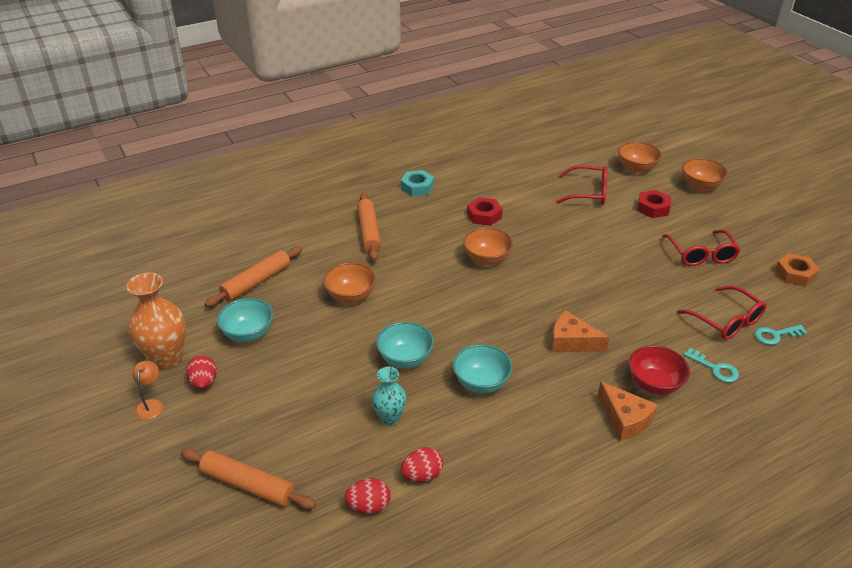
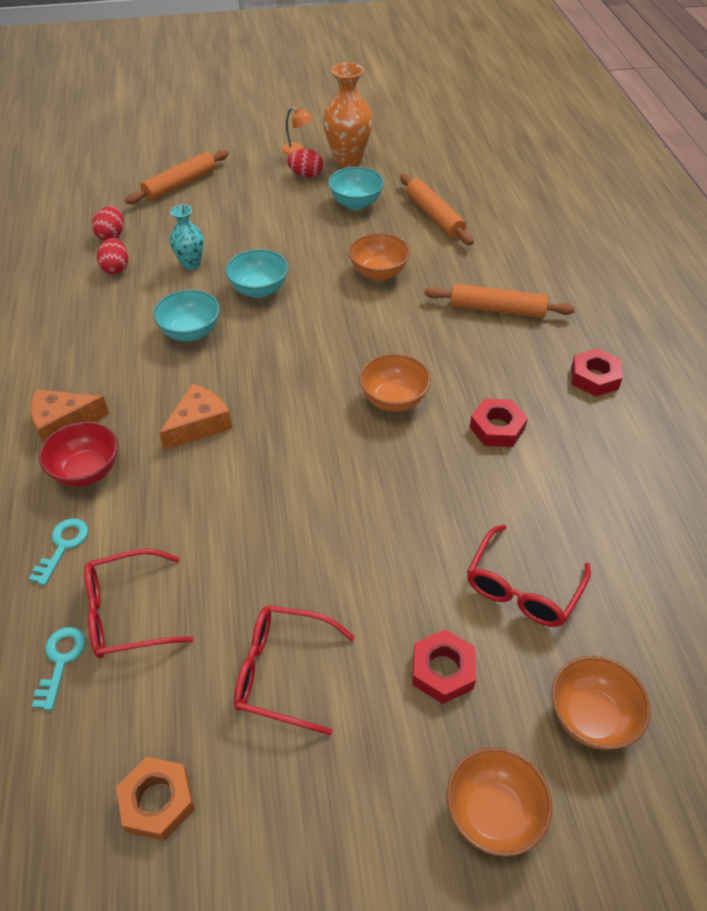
camera: 110 degrees right, 10 degrees up
turquoise nut [401,170,434,197] -> red nut [571,348,623,397]
turquoise key [683,348,739,382] -> turquoise key turned 135 degrees clockwise [29,518,88,586]

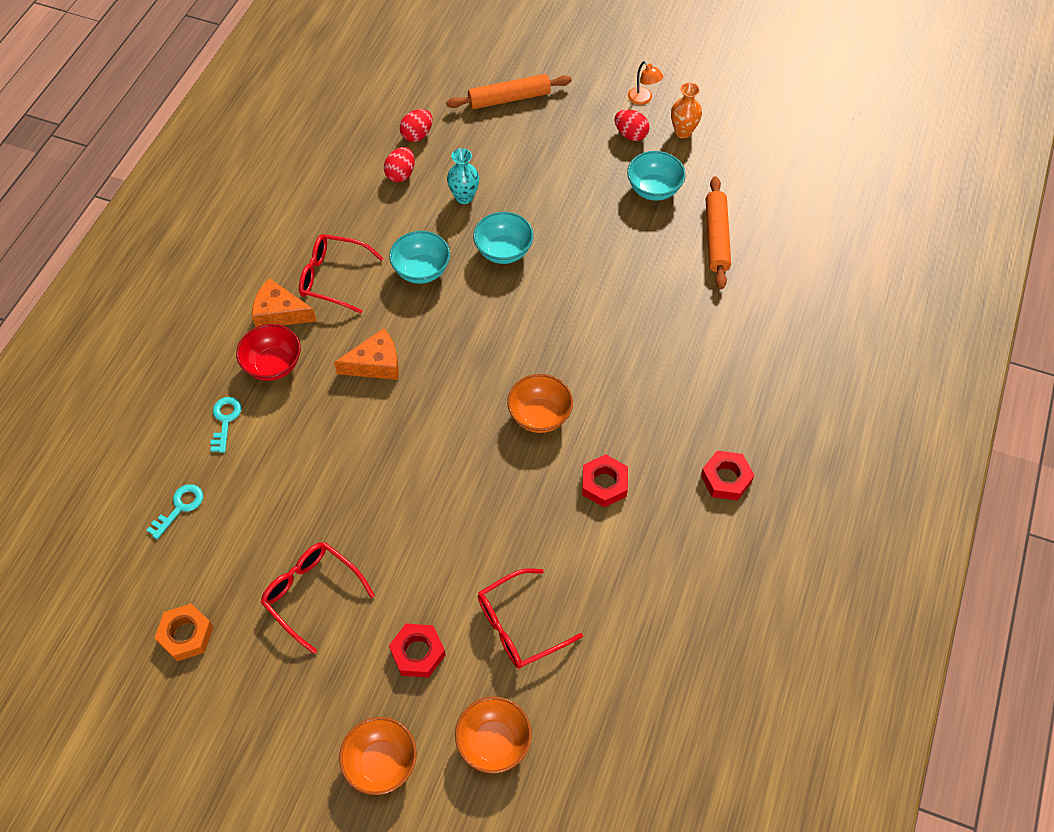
camera: 30 degrees right, 10 degrees up
turquoise key [29,518,88,586] -> turquoise key turned 45 degrees counterclockwise [210,397,242,453]
red glasses [84,549,193,658] -> red glasses moved to [299,234,384,313]
orange vase [323,63,373,167] -> orange vase [671,82,702,139], size x0.60
orange bowl [349,233,410,281] -> none
orange rolling pin [425,284,575,318] -> none

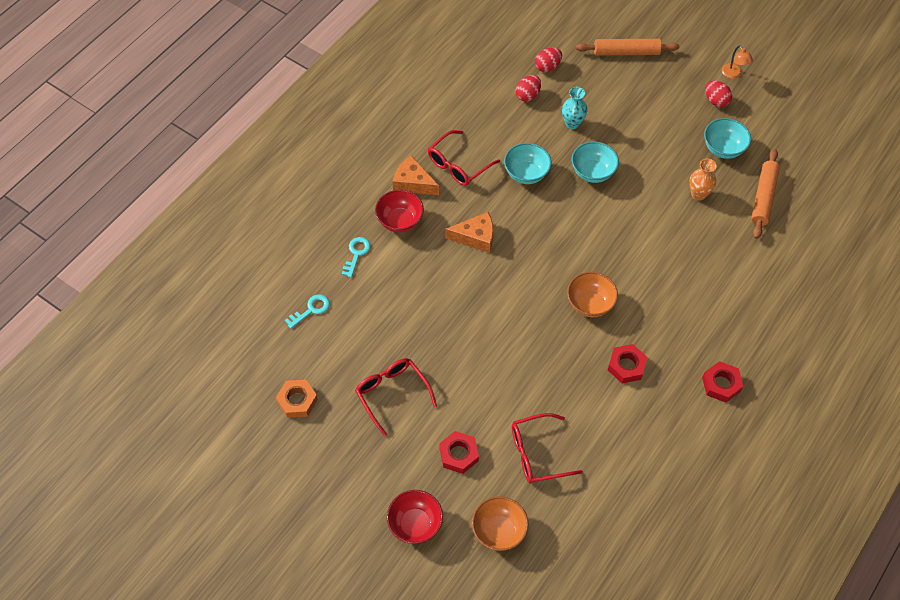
camera: 15 degrees right, 0 degrees up
red glasses [299,234,384,313] -> red glasses turned 75 degrees counterclockwise [428,130,500,186]
orange bowl [339,717,417,795] -> red bowl [387,490,443,544]
orange vase [671,82,702,139] -> orange vase moved to [689,159,717,201]

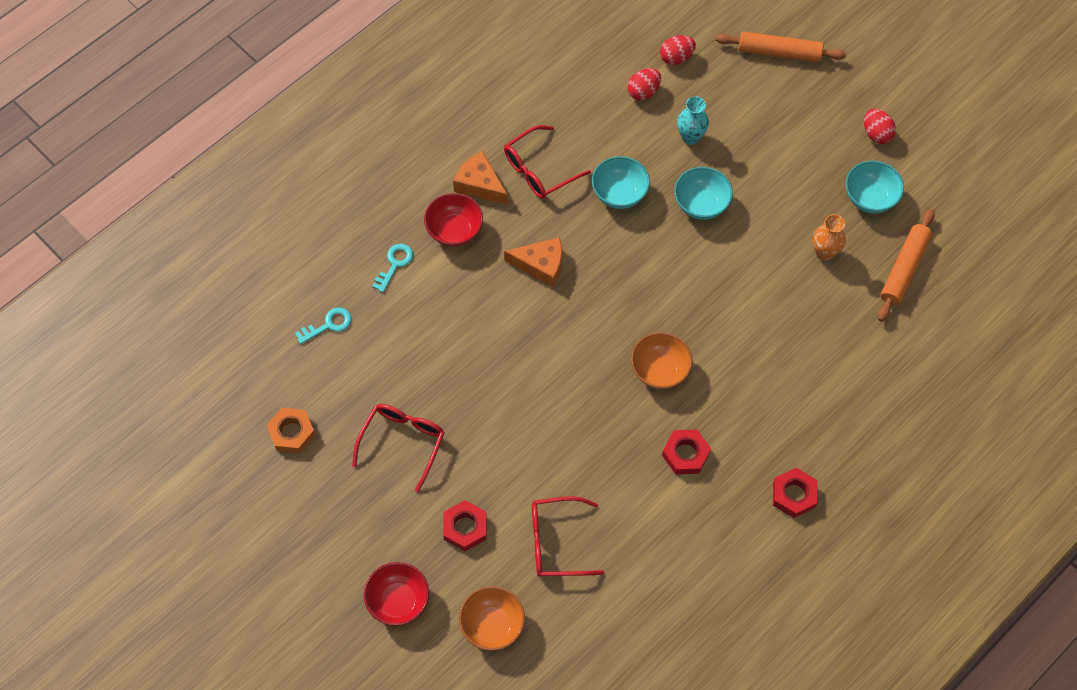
camera: 10 degrees right, 5 degrees up
red glasses [355,358,437,437] -> red glasses turned 45 degrees clockwise [352,404,445,492]
orange lamp [722,45,753,79] -> none

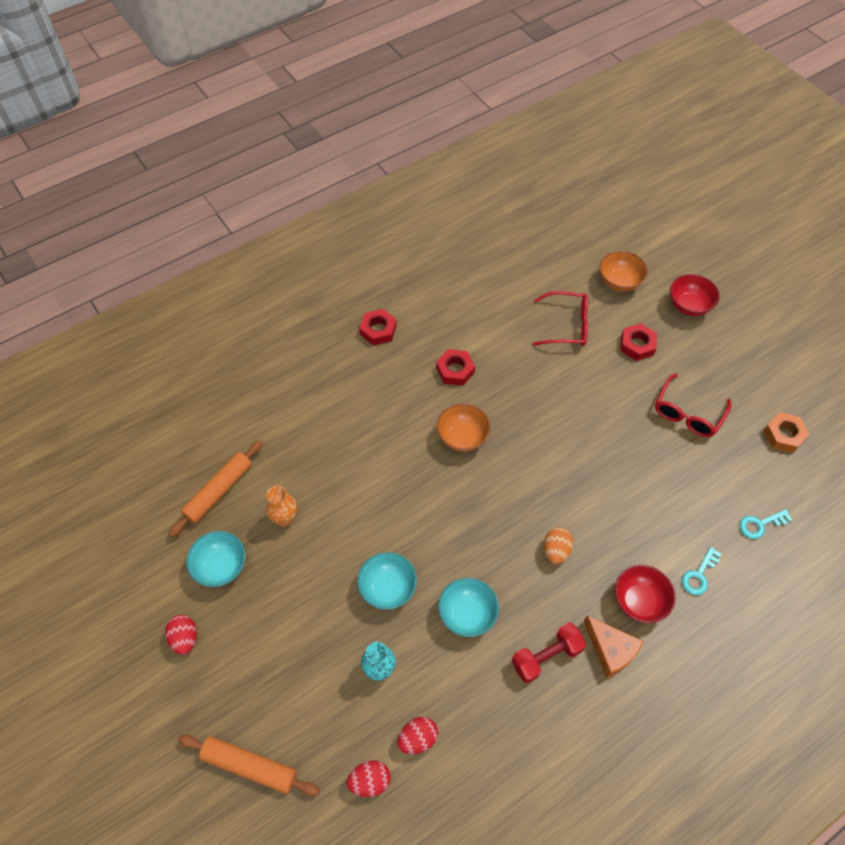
camera: 170 degrees left, 5 degrees down
red glasses [504,125,591,199] -> red dumbbell [512,623,586,683]
orange cheese [504,237,562,288] -> orange egg [544,527,573,564]

